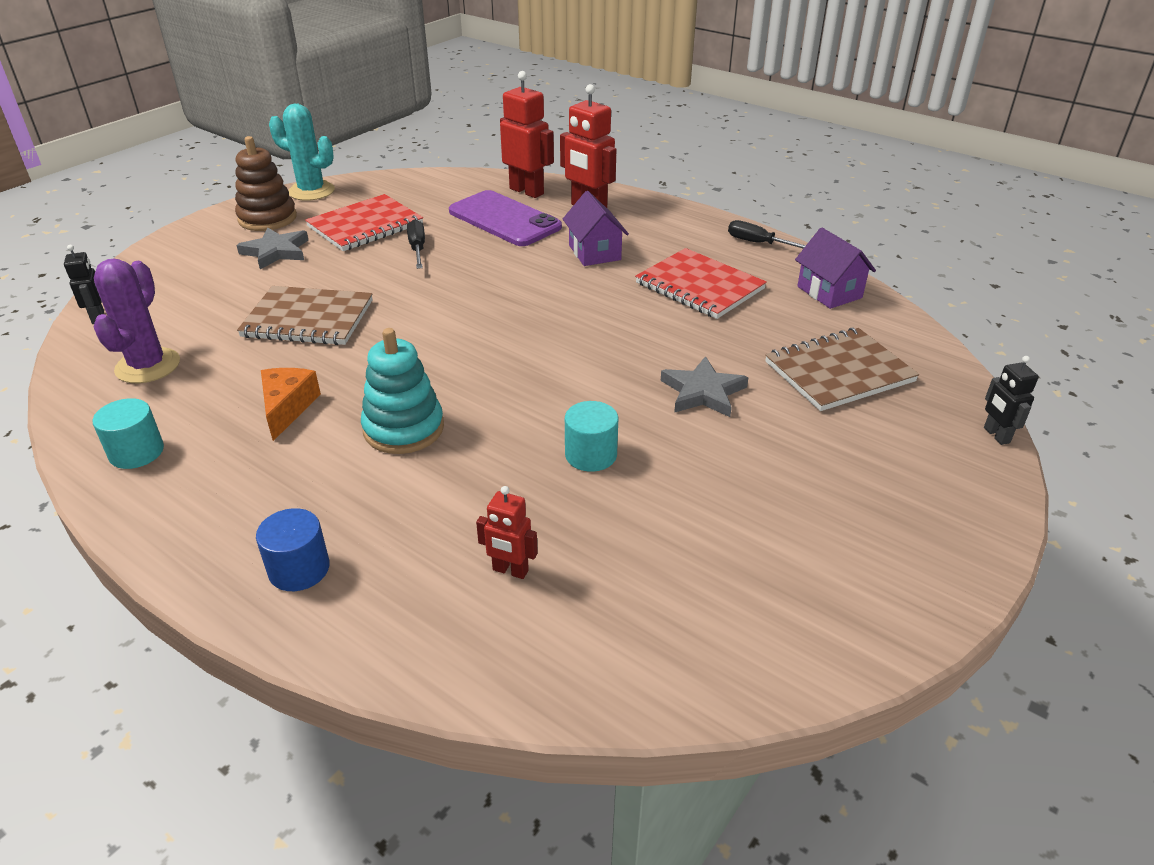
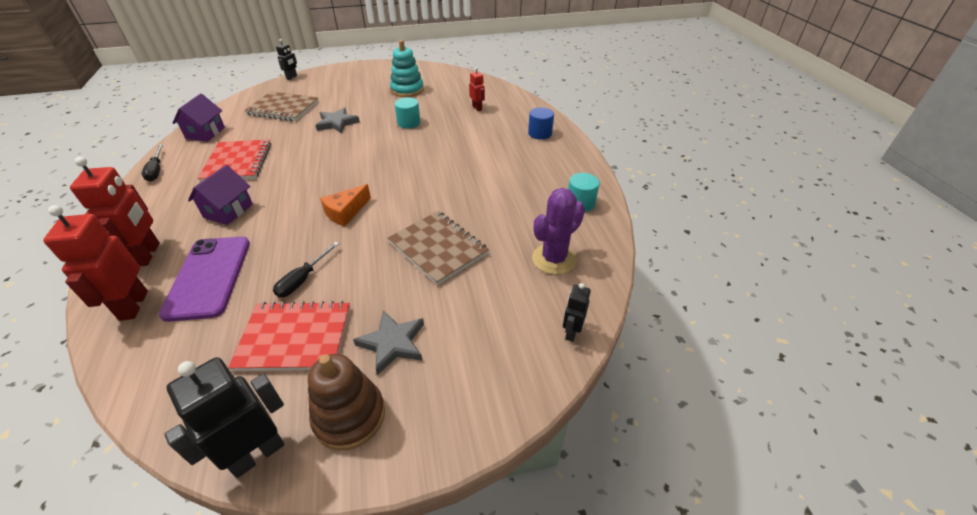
camera: 140 degrees left, 5 degrees up
orange cheese [261,368,321,441] -> orange cheese moved to [320,184,371,227]
turquoise cactus [269,104,335,201] -> black robot [164,357,284,478]
turquoise stacking toy [361,328,444,454] -> turquoise stacking toy moved to [390,40,424,97]

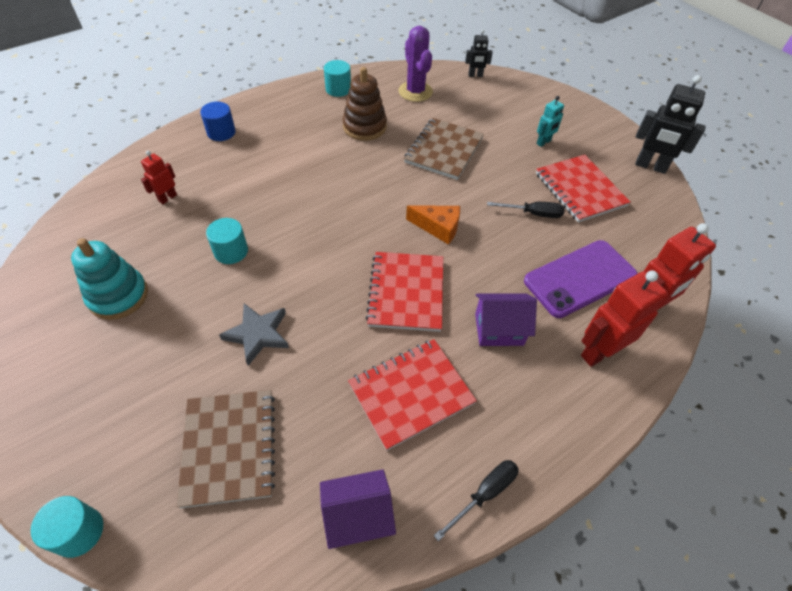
camera: 115 degrees left, 10 degrees up
black robot [276,39,297,80] -> turquoise cylinder [31,496,103,558]
brown stacking toy [308,354,385,451] -> brown stacking toy moved to [343,67,387,141]
grey star [353,310,424,375] -> turquoise robot [537,96,564,147]
purple cactus [532,188,585,275] -> purple cactus turned 45 degrees clockwise [399,26,433,102]
none -> red notebook [366,252,443,332]

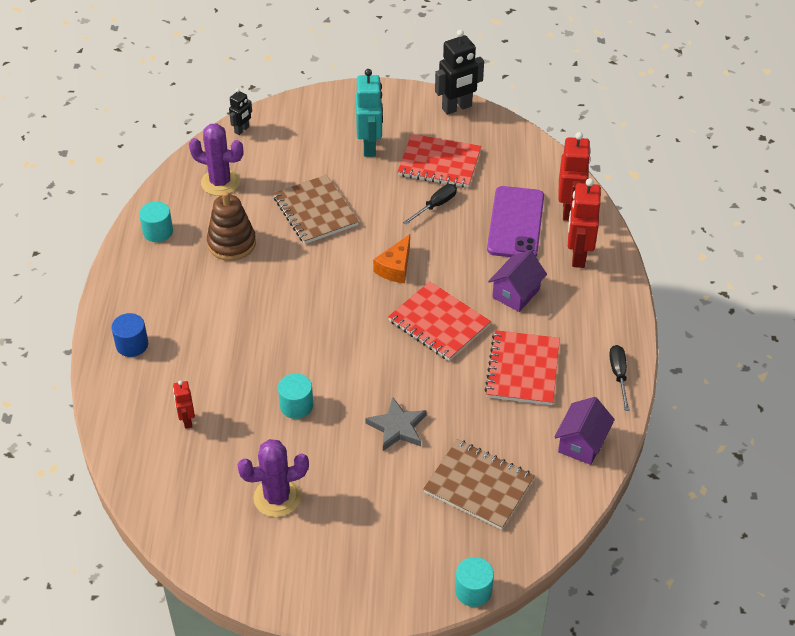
camera: 50 degrees left, 5 degrees down
turquoise stacking toy [71,238,148,320] -> purple cactus [237,439,309,517]
orange cheese [406,205,460,245] -> orange cheese turned 150 degrees clockwise [373,234,410,283]
turquoise robot [537,96,564,147] -> turquoise robot [356,69,383,157], size x1.83

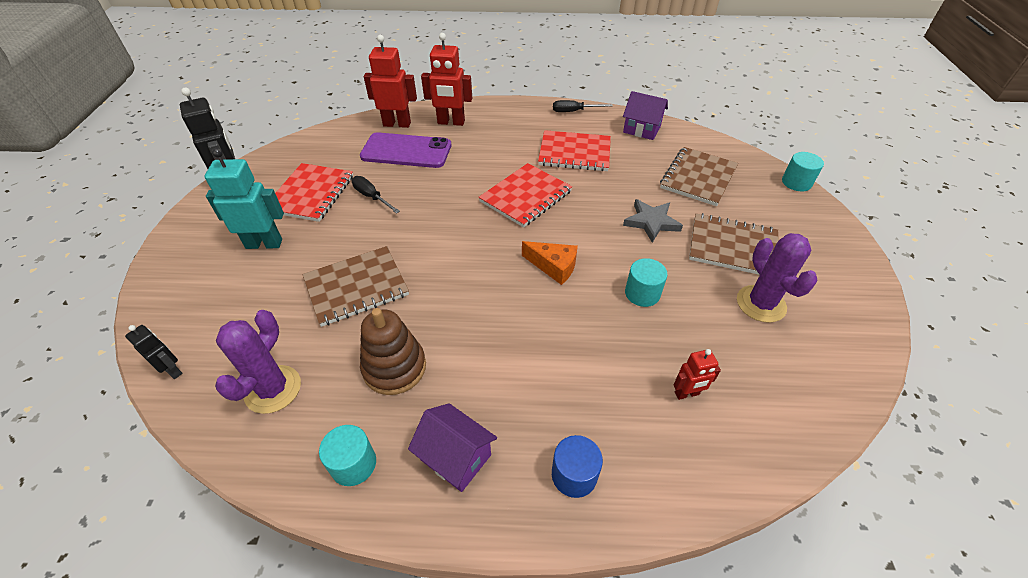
camera: 90 degrees left, 0 degrees up
orange cheese [373,234,410,283] -> orange cheese moved to [522,241,578,285]
purple house [488,250,547,312] -> purple house moved to [408,403,497,492]
none -> brown notebook [689,213,779,275]

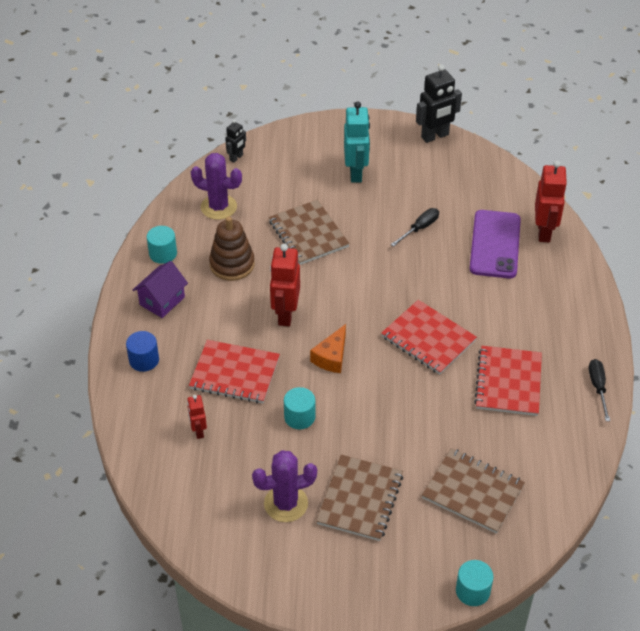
camera: 90 degrees right, 0 degrees up
red notebook [275,163,353,222] -> red notebook moved to [189,340,280,403]
red robot [421,33,472,126] -> red robot moved to [270,244,300,326]
purple house [623,91,668,140] -> none
grey star [623,199,683,243] -> none

